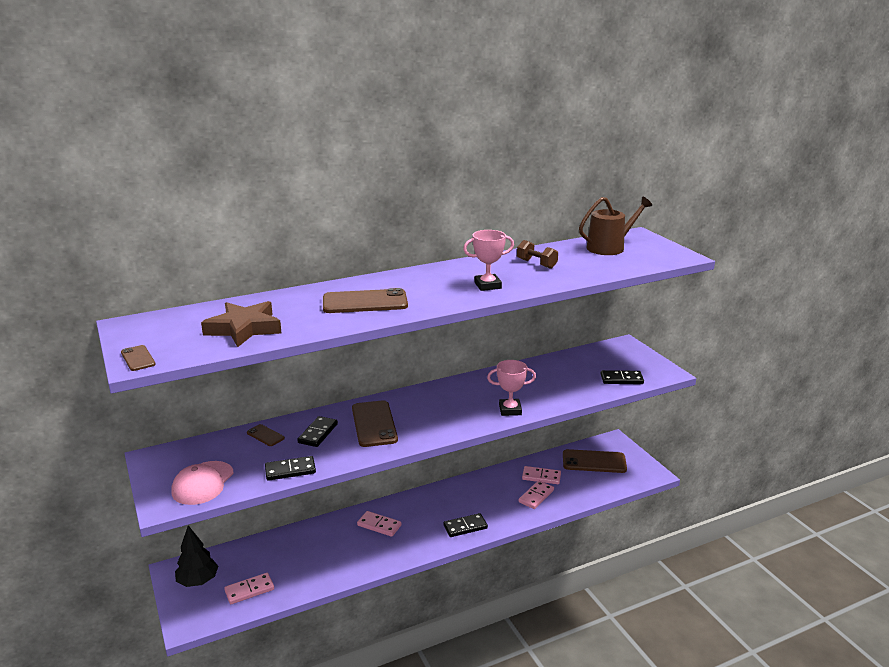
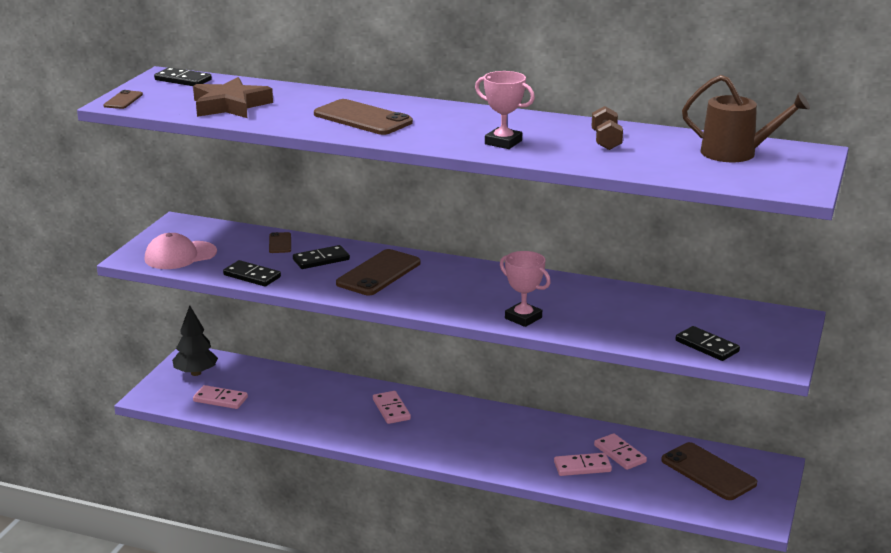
camera: 45 degrees right, 0 degrees up
black domino [443,513,488,537] -> black domino moved to [154,67,212,86]

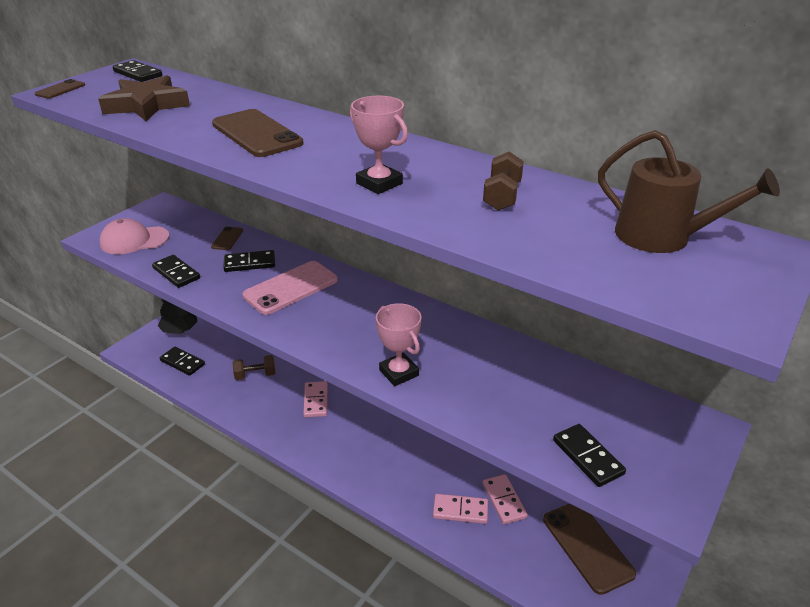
camera: 15 degrees right, 10 degrees up
pink domino [193,385,248,409] -> black domino [160,347,205,376]
brown phone [336,249,421,295] -> pink phone [242,261,338,315]
none -> brown dumbbell [233,355,275,380]

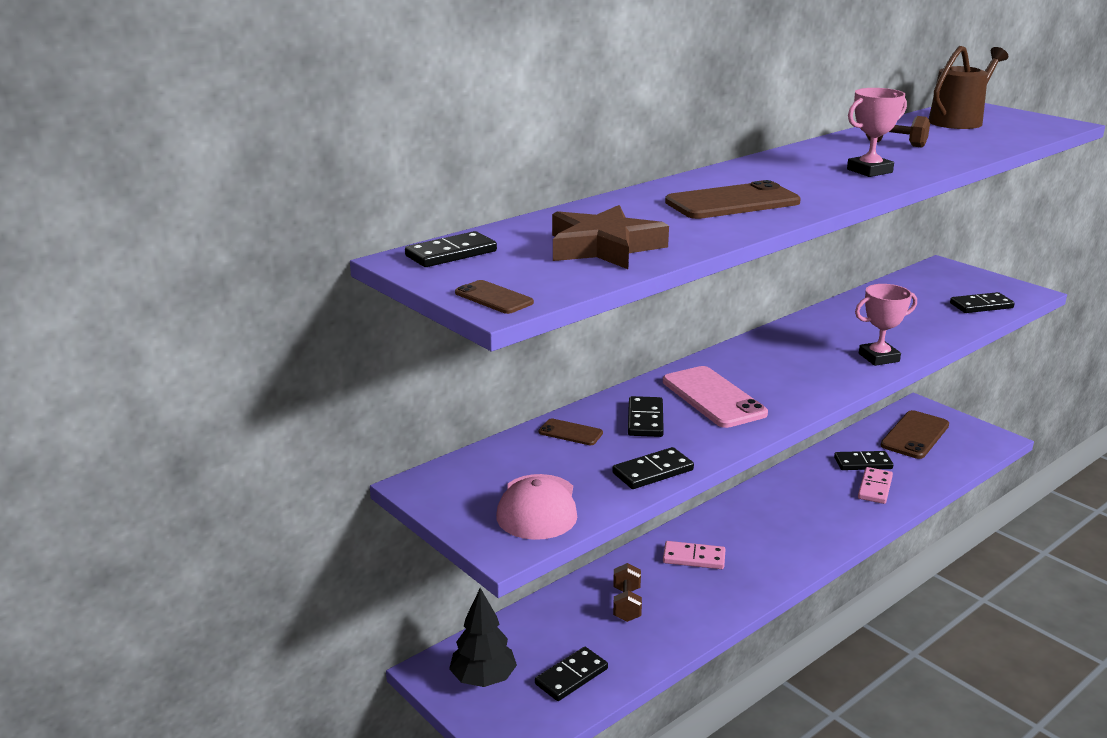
camera: 75 degrees left, 10 degrees down
pink domino [482,474,528,524] -> black domino [834,451,893,470]
brown phone [543,504,636,595] -> brown phone turned 45 degrees counterclockwise [881,410,949,459]

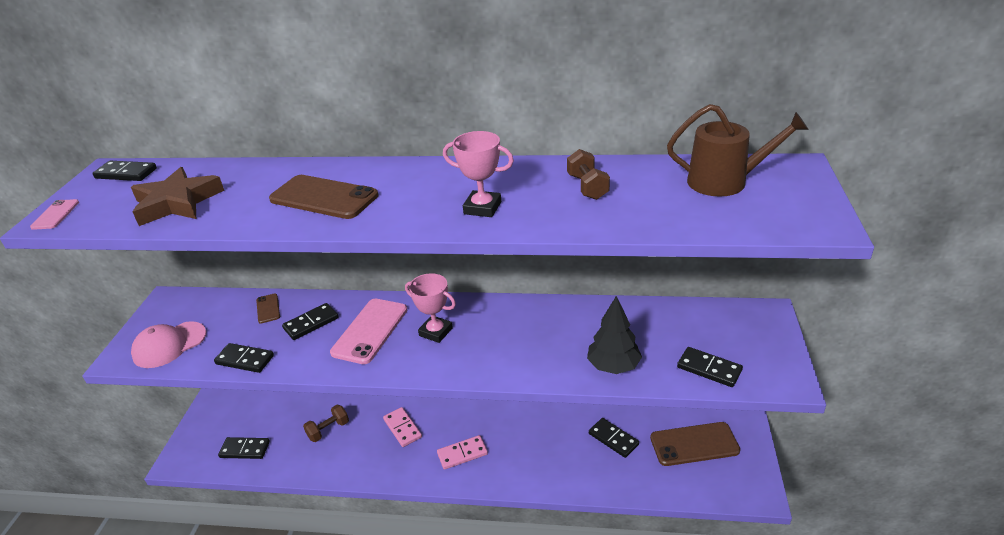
camera: 50 degrees right, 10 degrees up
black tree [449,588,517,687] -> black tree moved to [587,296,642,374]
brown phone [455,280,534,314] -> pink phone [30,199,79,230]
pink trophy [855,284,917,366] -> pink trophy moved to [405,273,456,343]
pink domino [858,467,893,504] -> pink domino moved to [437,435,488,470]

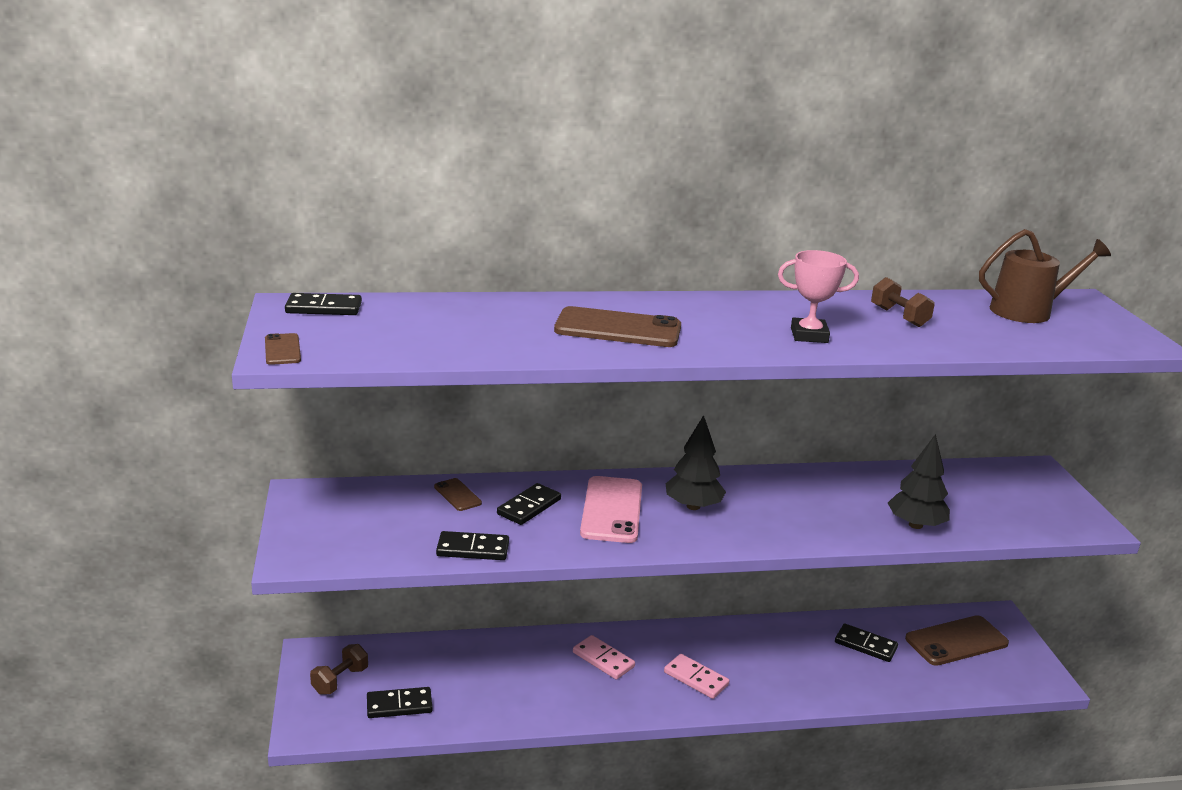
camera: 20 degrees left, 10 degrees down
pink phone [30,199,79,230] -> brown phone [265,333,301,365]
brown star [131,167,224,226] -> none
pink cap [131,321,206,368] -> none
brown dumbbell [303,405,349,442] -> brown dumbbell moved to [310,644,368,695]
pink trophy [405,273,456,343] -> black tree [666,415,726,510]
pink domino [437,435,488,470] -> pink domino turned 75 degrees clockwise [664,654,729,699]
black domino [677,347,743,387] -> none

